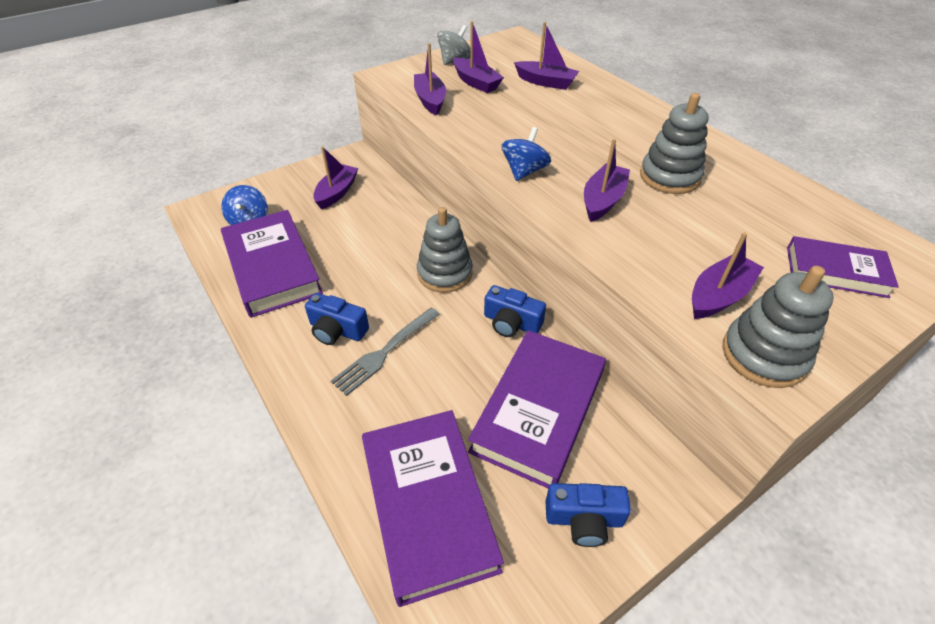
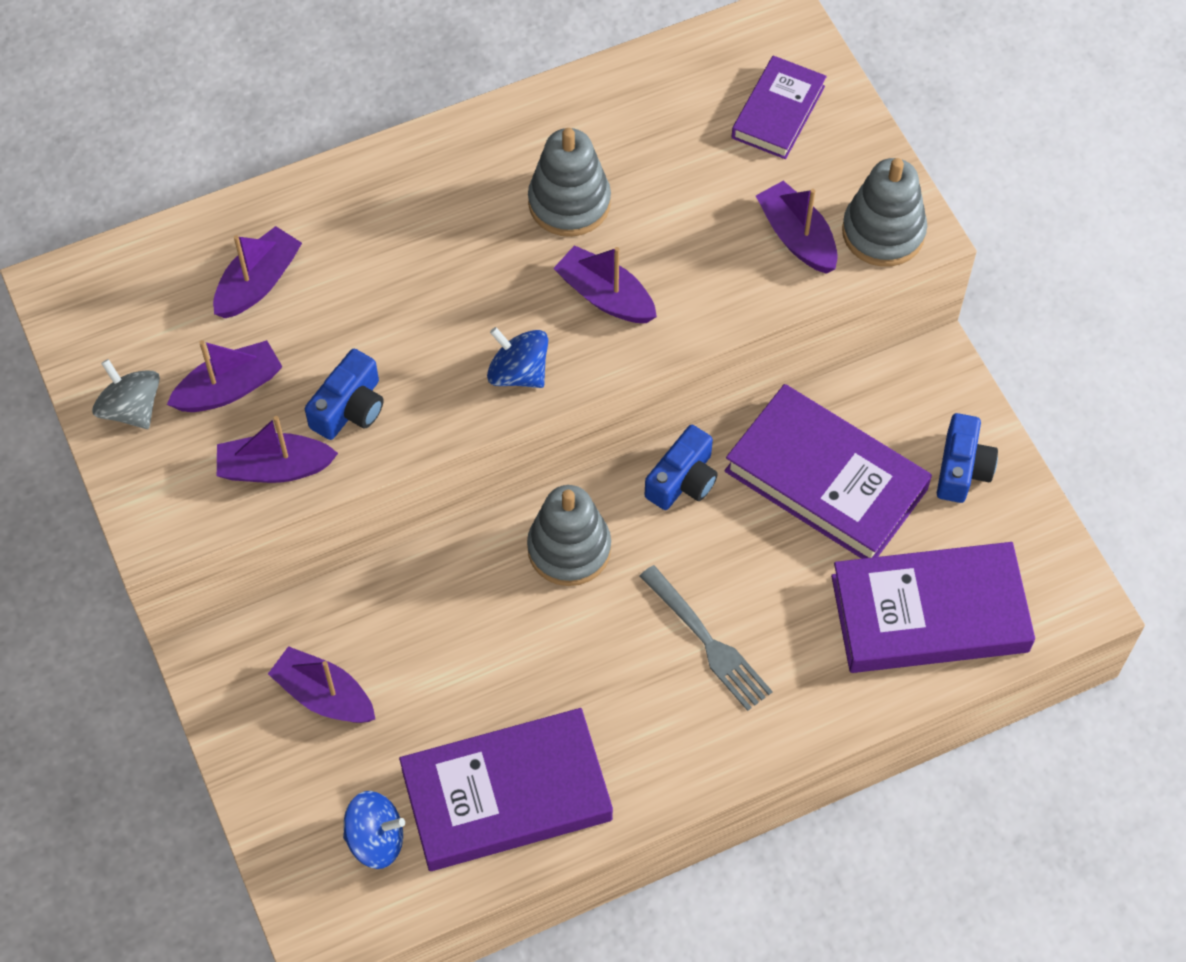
camera: 80 degrees left, 15 degrees up
blue camera [305,293,369,345] -> blue camera moved to [305,349,383,440]

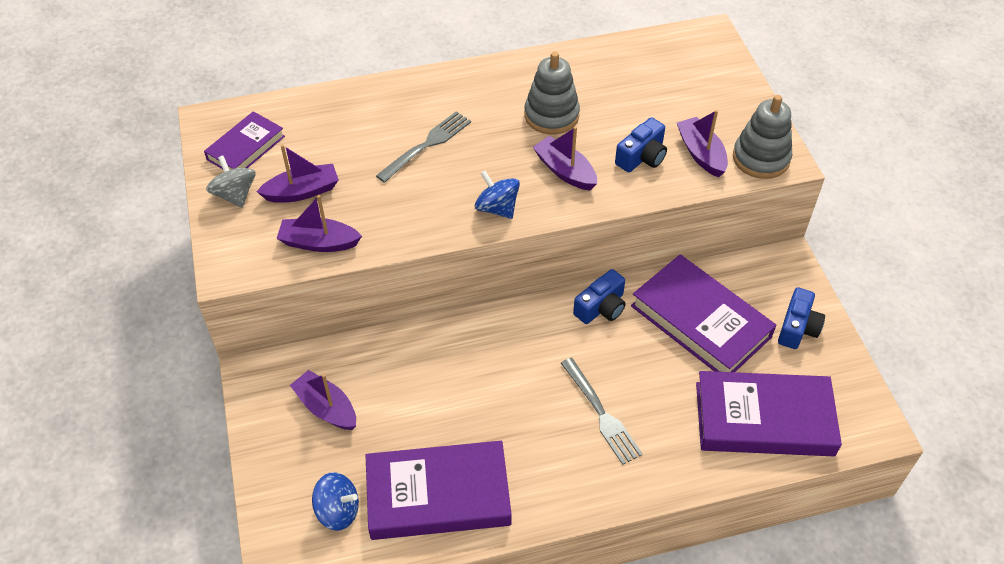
camera: 10 degrees right, 10 degrees down
purple boat [213,226,302,318] -> none
blue camera [305,349,383,440] -> blue camera moved to [615,117,667,172]
grey stacking toy [527,485,611,586] -> none
purple book [732,56,827,159] -> purple book moved to [204,111,285,170]
none -> grey fork [376,111,471,183]

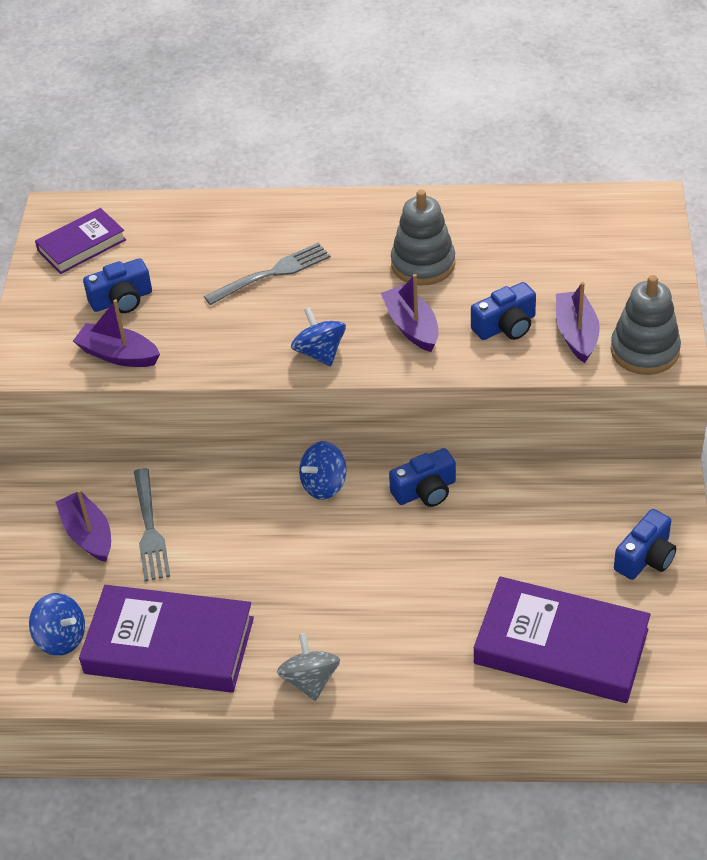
camera: 20 degrees right, 5 degrees down
grey spinning top [206,155,256,208] -> grey spinning top moved to [277,633,340,701]
purple boat [257,144,339,203] -> blue camera [83,258,152,313]
grey fork [561,358,643,465] -> grey fork moved to [134,468,170,581]
purple book [631,255,776,372] -> none
none -> blue spinning top [299,441,347,500]

